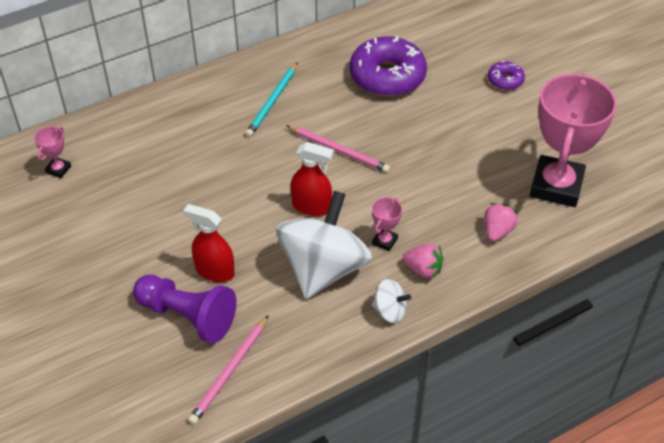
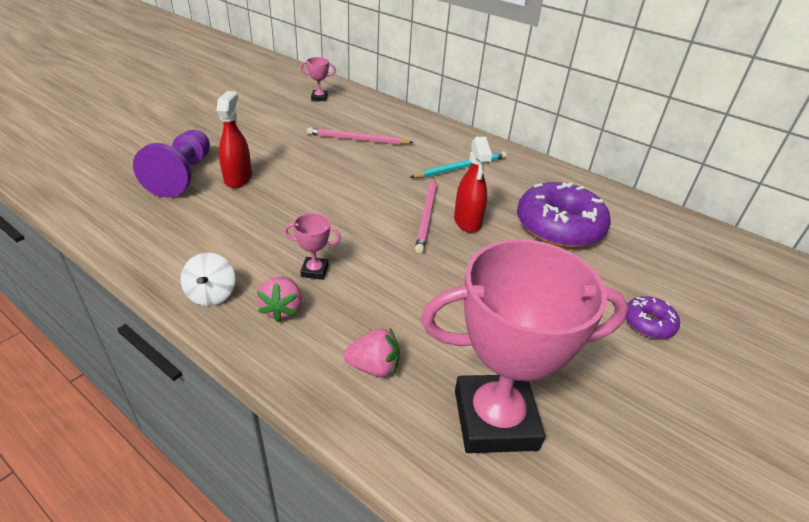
camera: 65 degrees right, 10 degrees down
pink pencil [188,316,268,424] -> pink pencil moved to [307,128,414,145]
turquoise pencil [245,63,297,137] -> turquoise pencil turned 150 degrees clockwise [410,151,507,178]
white spinning top [276,191,372,299] -> none
red spray bottle [291,142,334,216] -> red spray bottle moved to [454,137,492,233]

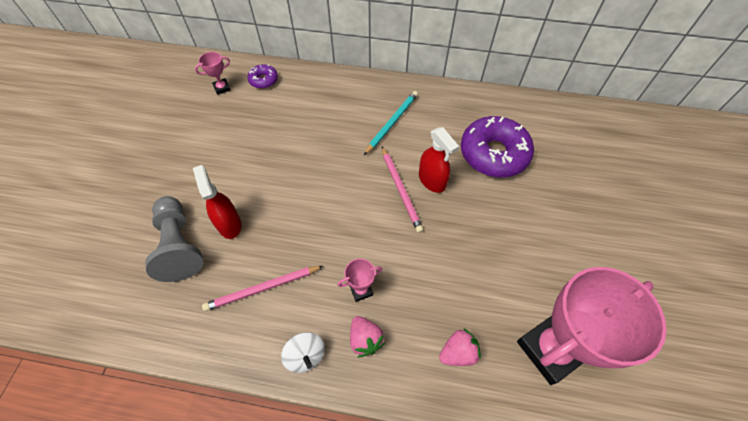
camera: 25 degrees left, 20 degrees up
purple pawn [133,130,210,198] -> grey pawn [146,196,203,282]
pink pencil [307,128,414,145] -> pink pencil moved to [202,266,323,311]
purple donut [626,296,680,339] -> purple donut moved to [247,64,278,89]

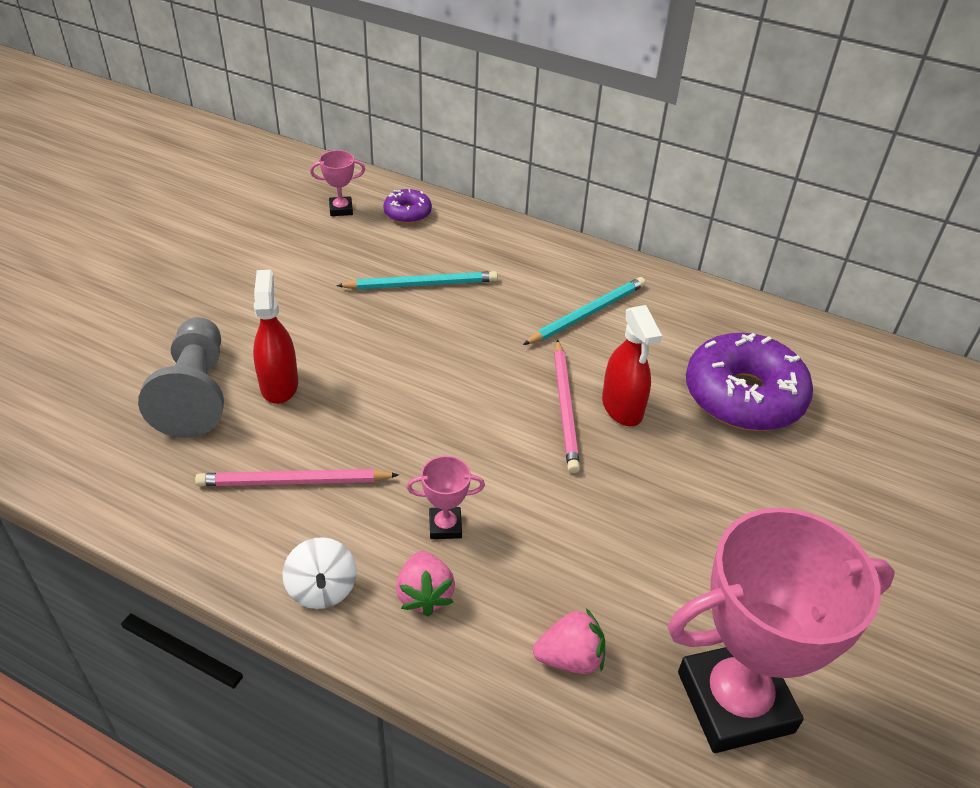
camera: 15 degrees right, 15 degrees down
none -> turquoise pencil [336,271,498,290]

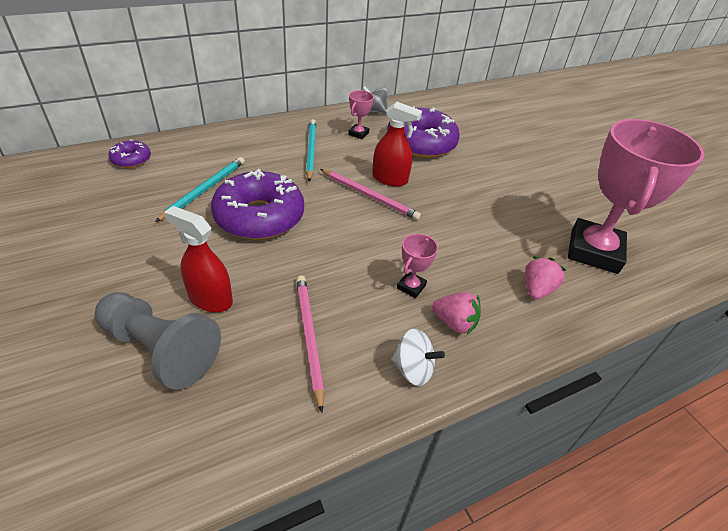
camera: 55 degrees left, 0 degrees up
pink pencil [195,469,399,486] -> pink pencil turned 135 degrees clockwise [296,275,324,413]
pink trophy [310,150,365,216] -> pink trophy moved to [348,90,374,139]
none -> purple donut [211,169,304,240]
none -> grey spinning top [362,86,387,114]

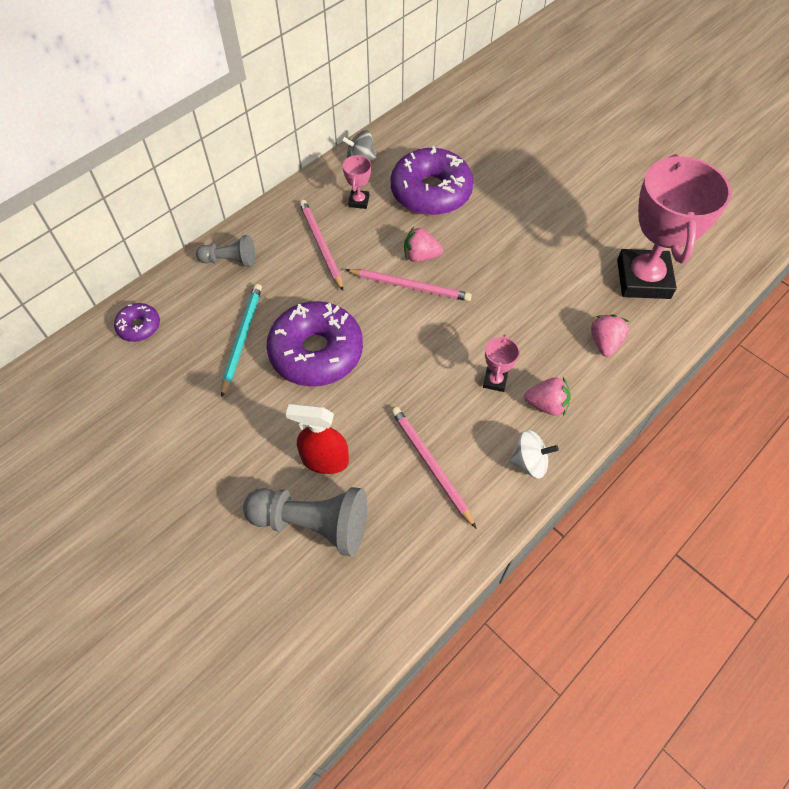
camera: 15 degrees left, 15 degrees up
turquoise pencil [306,119,316,182] -> pink pencil [299,200,343,291]
red spray bottle [372,102,422,187] -> pink strawberry [404,227,443,262]
none -> grey pawn [196,235,255,267]

